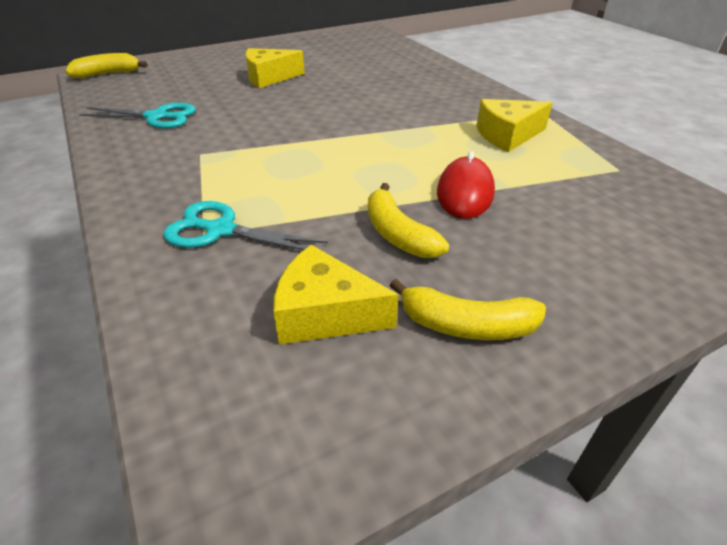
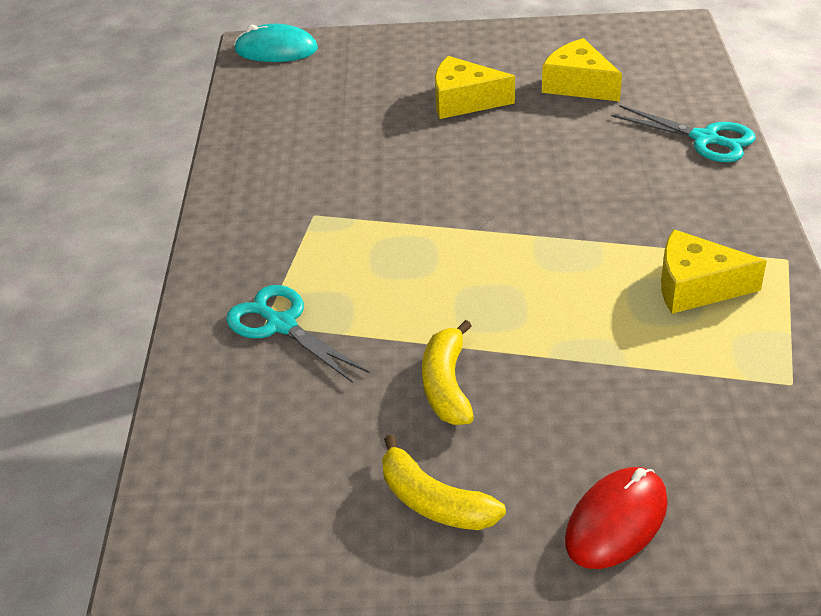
camera: 30 degrees right, 0 degrees up
yellow banana [66,53,147,78] -> turquoise mouse [234,24,318,62]
turquoise scissors [79,103,196,128] -> turquoise scissors moved to [611,105,756,162]
yellow cheese [273,245,399,345] -> yellow cheese moved to [542,38,622,101]
red mouse [437,151,495,219] -> red mouse moved to [565,467,668,569]

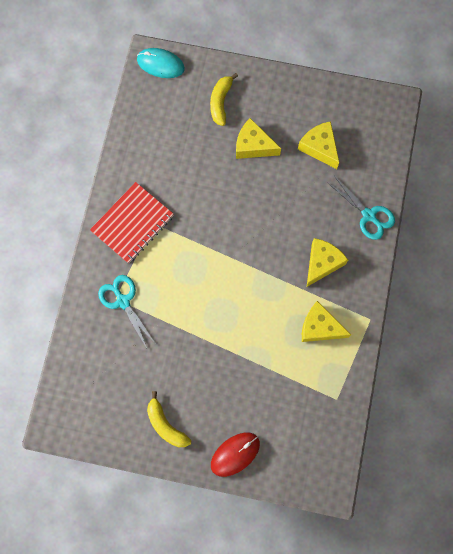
camera: 10 degrees right, 35 degrees up
yellow banana [422,320,474,425] -> yellow banana moved to [210,73,238,126]
none -> red notebook [90,182,174,264]
none -> yellow cheese [307,238,348,287]

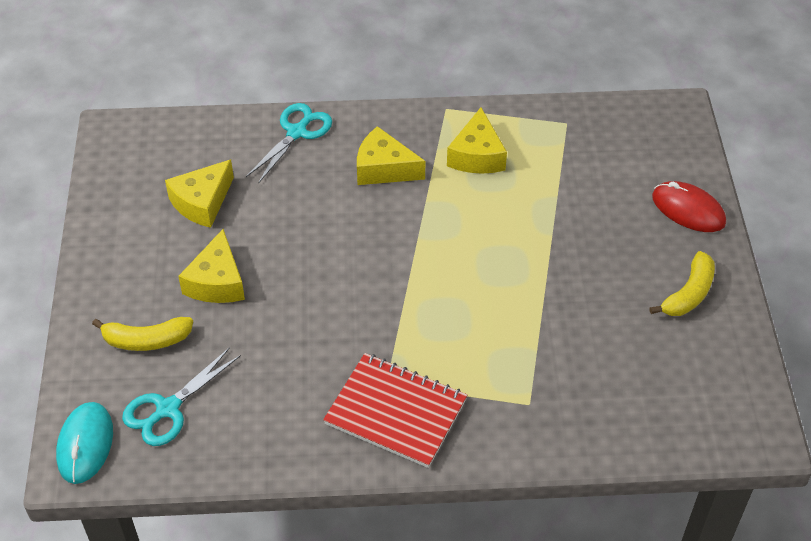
camera: 105 degrees left, 25 degrees down
turquoise scissors [98,275,156,348] -> turquoise scissors moved to [122,347,241,446]

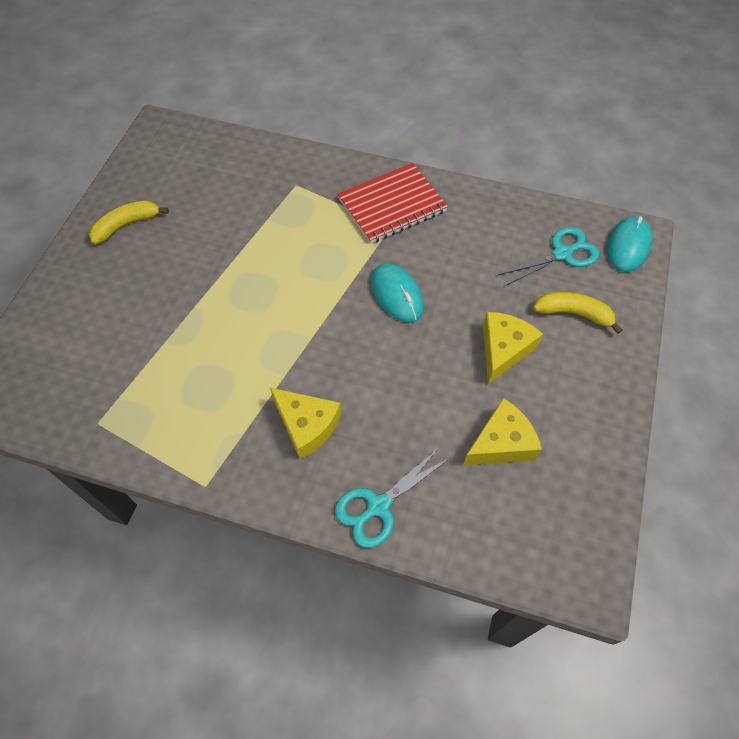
camera: 160 degrees left, 10 degrees up
red notebook [323,353,467,468] -> red notebook turned 75 degrees counterclockwise [338,163,448,244]
yellow cheese [447,107,507,174] -> none
red mouse [652,181,726,232] -> none
none -> turquoise mouse [371,263,424,323]

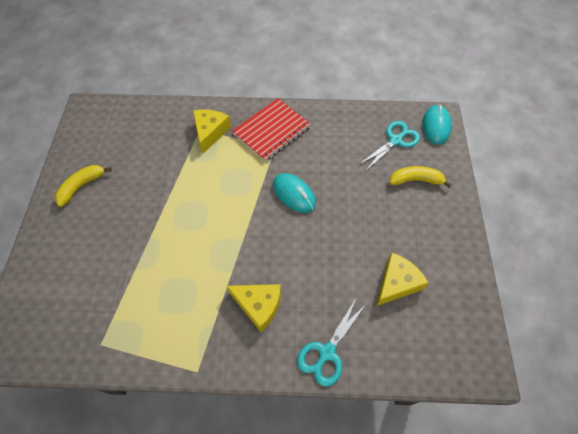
camera: 15 degrees left, 0 degrees up
yellow cheese [483,312,543,384] -> yellow cheese moved to [193,109,231,154]

